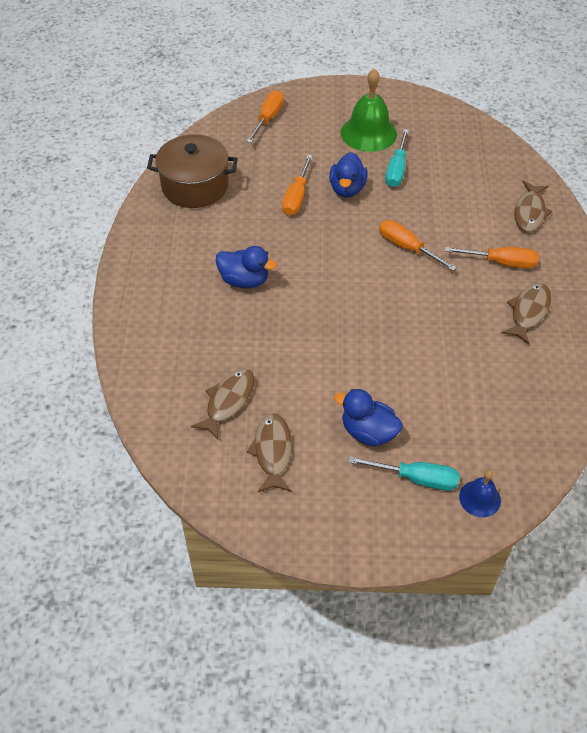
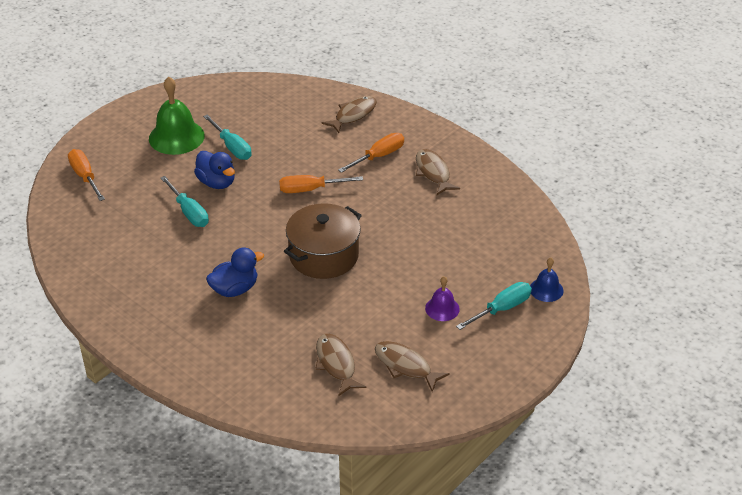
camera: 50 degrees left, 10 degrees down
brown pot [147,134,238,208] -> brown pot moved to [284,203,362,279]
orange screwdriver [282,155,313,216] -> turquoise screwdriver [161,176,209,227]
blue duck [334,389,403,447] -> purple bell [425,276,460,321]
brown fish [514,181,553,232] -> brown fish turned 105 degrees counterclockwise [322,96,377,133]

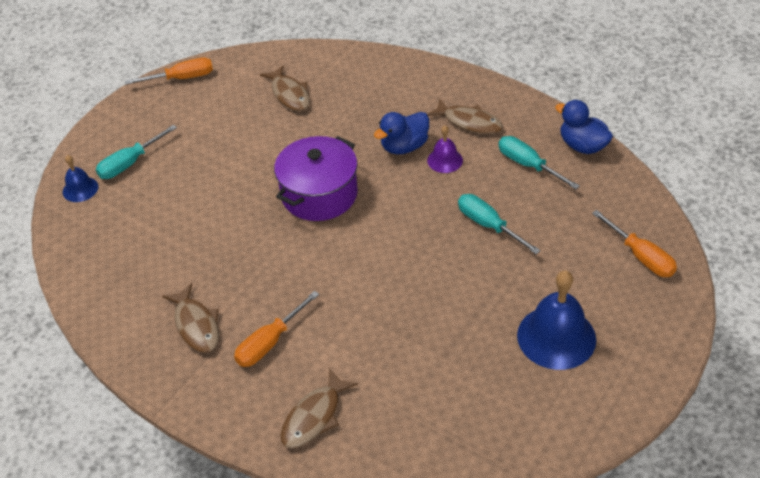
camera: 175 degrees right, 5 degrees up
green bell [149,76,205,155] -> blue bell [517,270,596,370]
blue duck [194,151,235,189] -> blue duck moved to [555,100,613,154]
turquoise screwdriver [203,114,252,160] -> turquoise screwdriver moved to [499,136,580,189]
orange screwdriver [279,175,363,193] -> orange screwdriver moved to [125,58,213,85]
brown pot [284,203,362,279] -> purple pot [274,136,358,221]
brown fish [375,341,450,392] -> brown fish moved to [427,99,503,134]
purple bell [425,276,460,321] -> purple bell moved to [427,125,463,173]

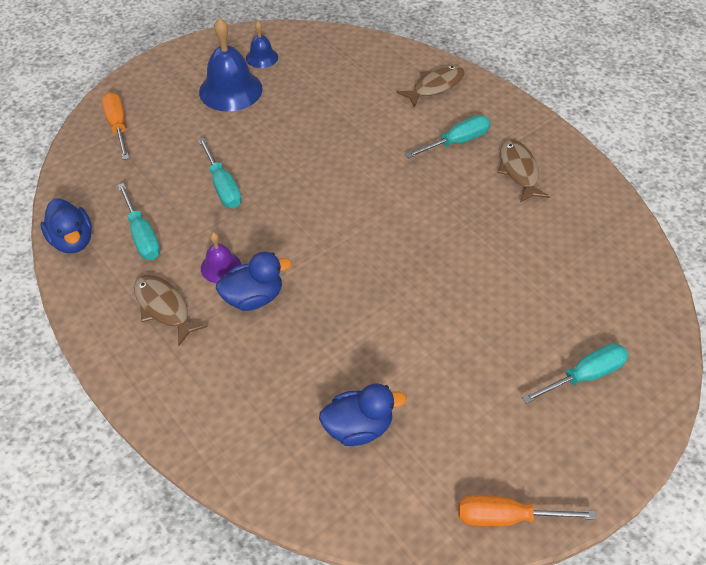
camera: 165 degrees left, 5 degrees up
blue bell [63,155,99,202] -> blue bell moved to [246,21,278,68]
orange screwdriver [234,291,319,367] -> turquoise screwdriver [405,115,490,158]
brown fish [260,65,310,111] -> blue duck [319,383,407,446]
purple pot [274,136,358,221] -> none

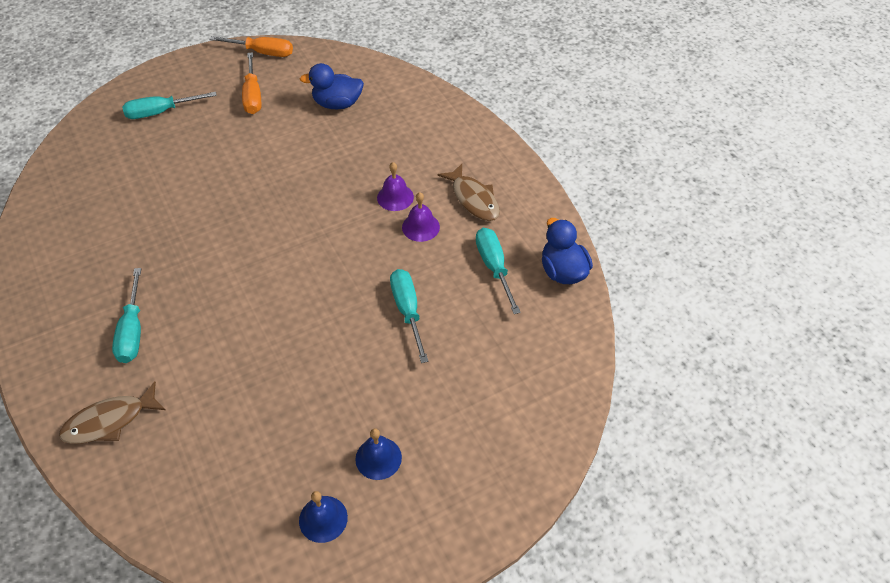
camera: 170 degrees left, 0 degrees up
orange screwdriver [102,92,129,160] -> orange screwdriver moved to [242,52,261,114]
blue bell [199,18,262,112] -> blue bell [355,428,402,480], size x0.53
blue duck [216,252,292,311] -> purple bell [377,162,414,211]
turquoise screwdriver [405,115,490,158] -> turquoise screwdriver turned 75 degrees counterclockwise [112,268,141,363]
brown fish [498,140,550,202] -> none

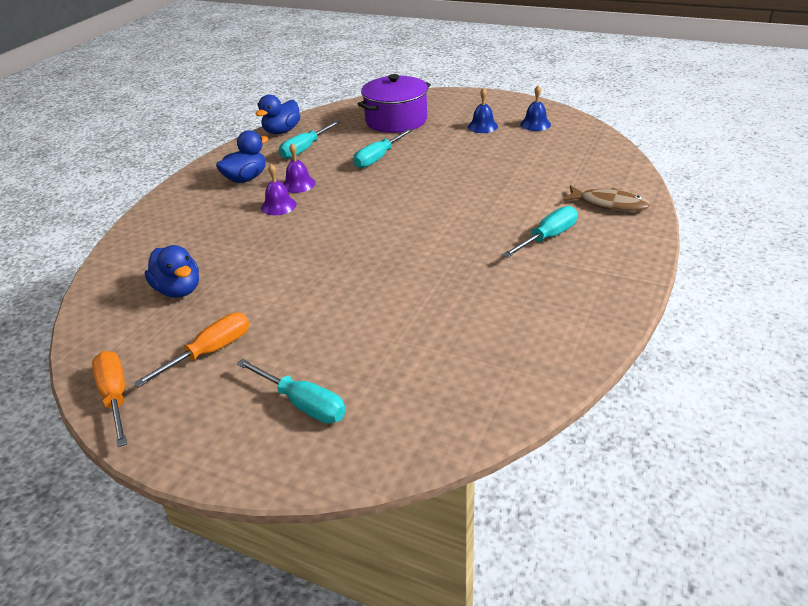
camera: 125 degrees left, 15 degrees down
brown fish [437,164,500,221] -> blue duck [216,130,268,183]
none -> purple pot [358,74,431,133]

